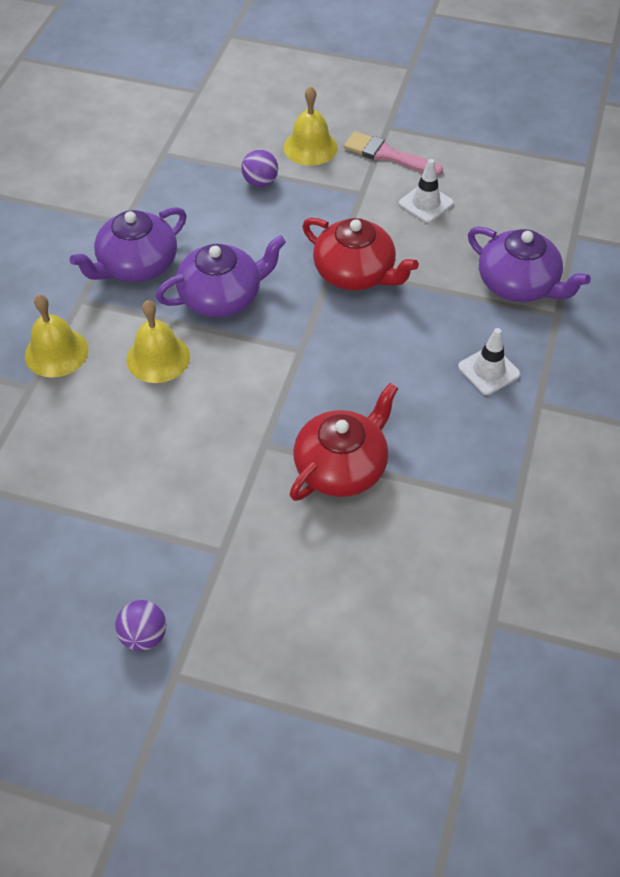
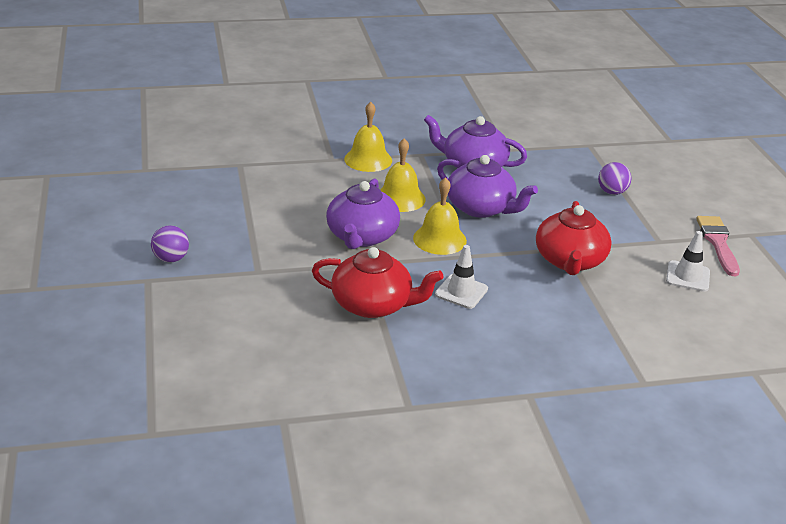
camera: 60 degrees right, 20 degrees down
yellow bell [284,86,338,166] -> yellow bell moved to [413,177,467,255]
white traffic cone [458,328,520,395] -> white traffic cone moved to [435,245,488,309]
purple teapot [468,226,591,302] -> purple teapot moved to [326,178,400,249]

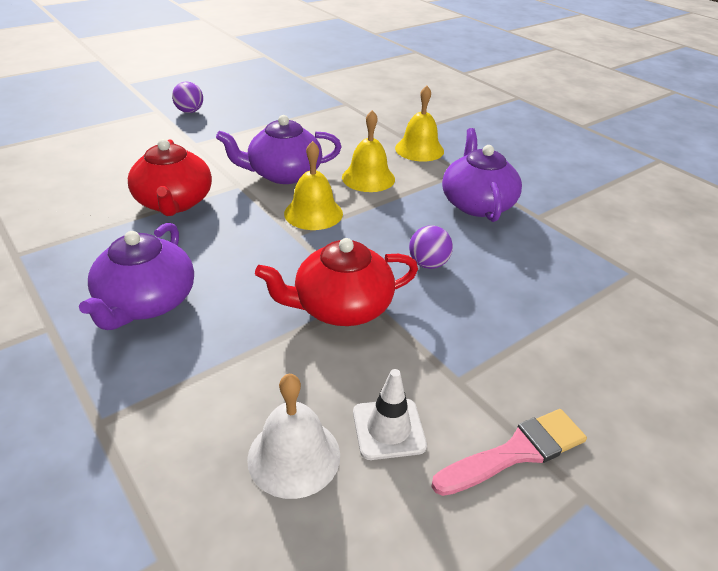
camera: 65 degrees right, 5 degrees up
white traffic cone [435,245,488,309] -> none
purple teapot [437,155,538,218] -> purple teapot moved to [79,223,194,330]
purple ball [598,162,632,195] -> purple ball moved to [409,225,453,269]
none -> white bell [247,374,340,499]

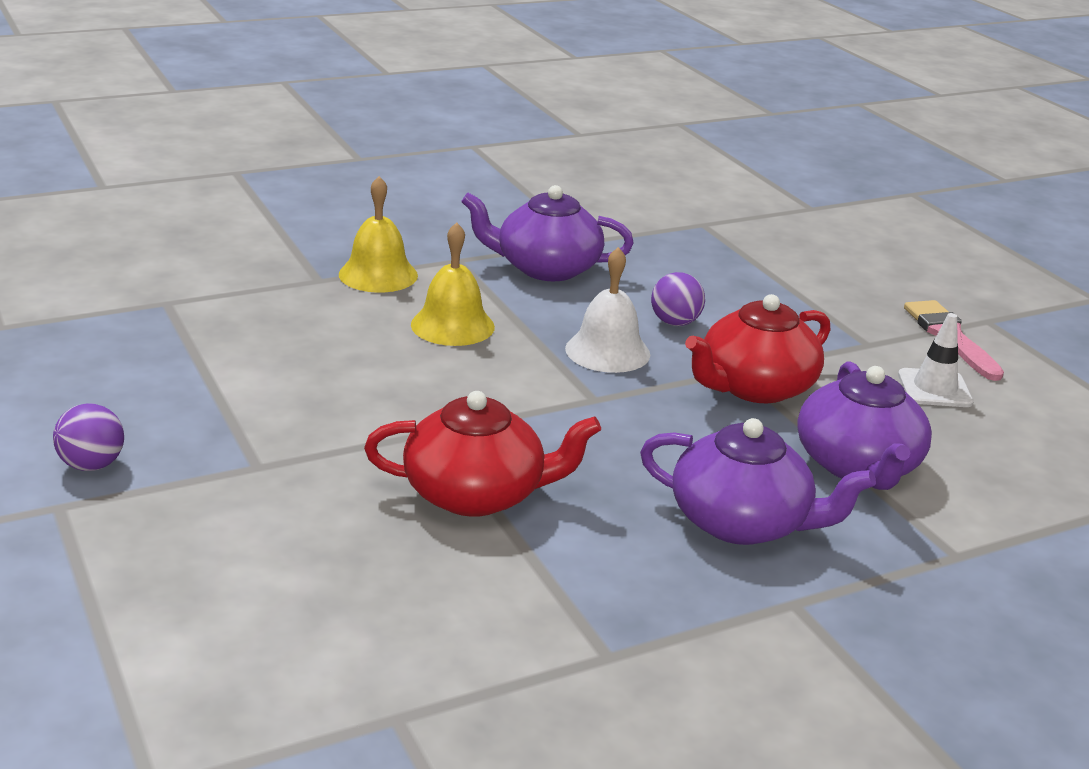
camera: 80 degrees left, 10 degrees down
purple teapot [216,115,342,184] -> purple teapot moved to [797,361,932,490]
white bell [247,374,340,499] -> white bell moved to [565,247,650,373]
red teapot [255,238,418,326] -> red teapot turned 60 degrees clockwise [685,294,831,403]
yellow bell [284,141,343,230] -> none

